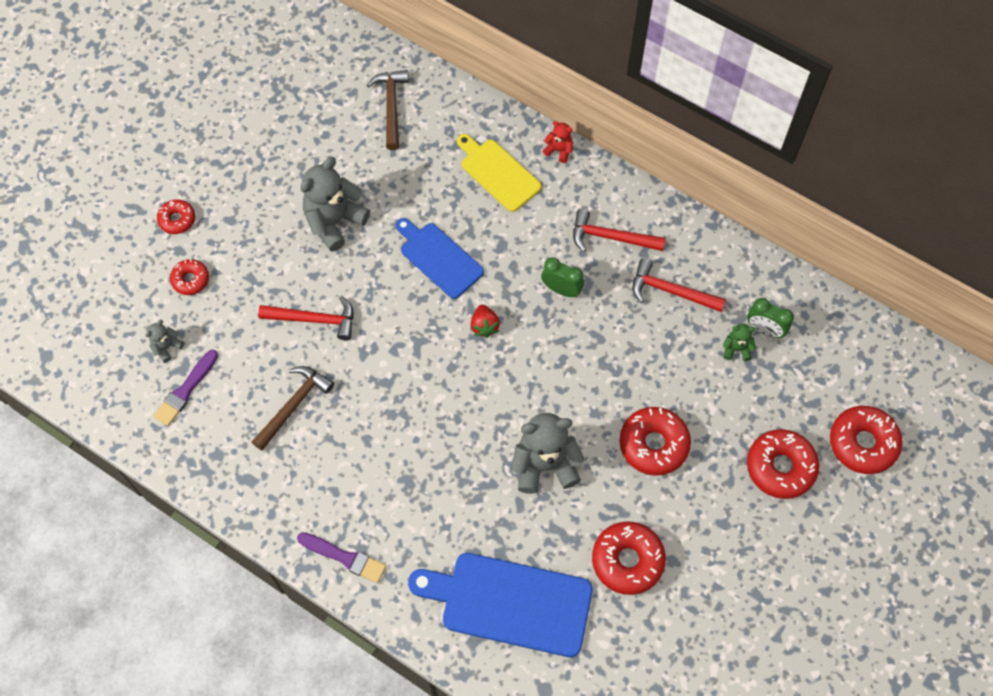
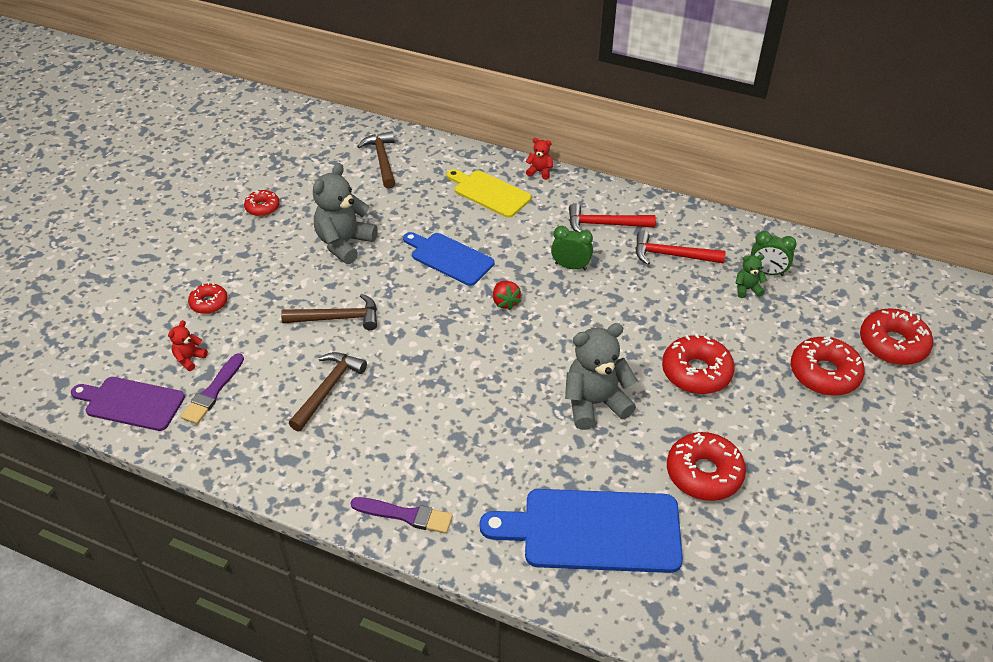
camera: 10 degrees left, 20 degrees down
grey teddy bear [145,320,184,363] -> red teddy bear [168,320,208,371]
red donut [157,199,195,234] -> red donut moved to [244,190,280,216]
red hammer [258,296,354,341] -> brown hammer [281,294,377,330]
none -> purple cutting board [71,377,185,431]

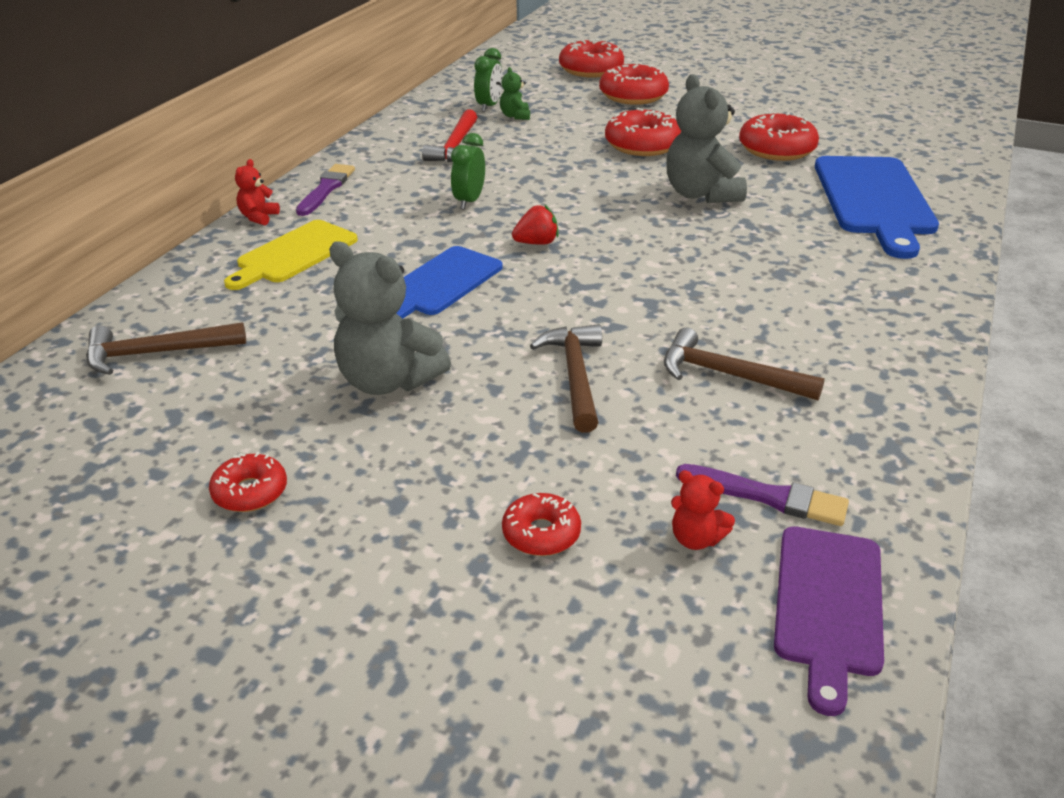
camera: 90 degrees left, 10 degrees down
purple brush [351,497,453,534] -> purple brush moved to [296,164,355,216]
red hammer [569,203,656,232] -> none

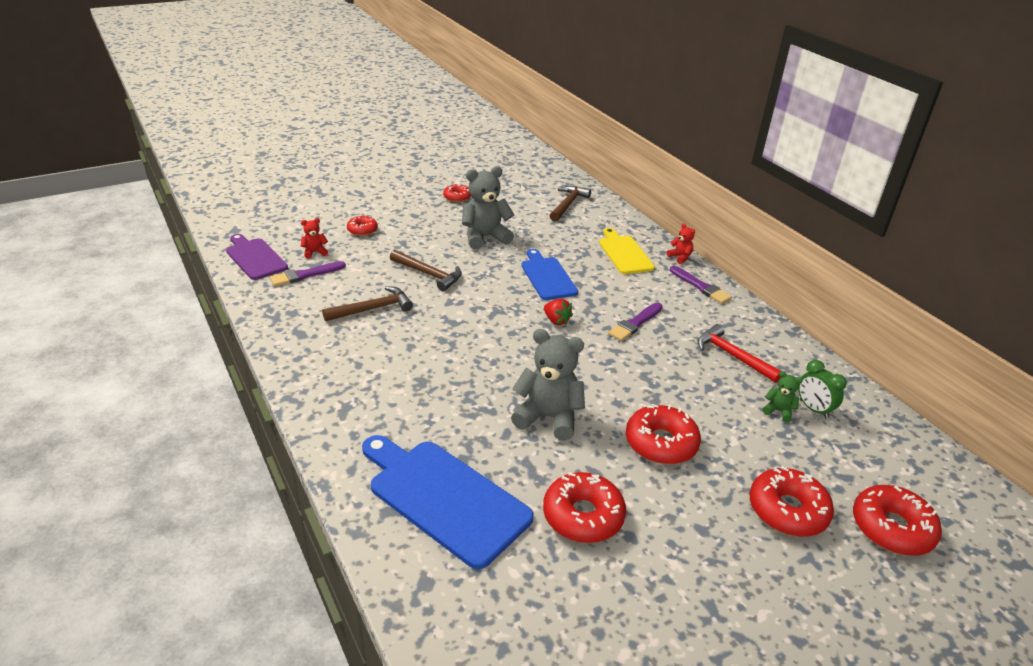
camera: 125 degrees right, 0 degrees up
green clock [451,133,485,210] -> purple brush [608,302,663,341]
red strawberry [512,205,559,245] -> red strawberry turned 60 degrees counterclockwise [544,299,573,326]

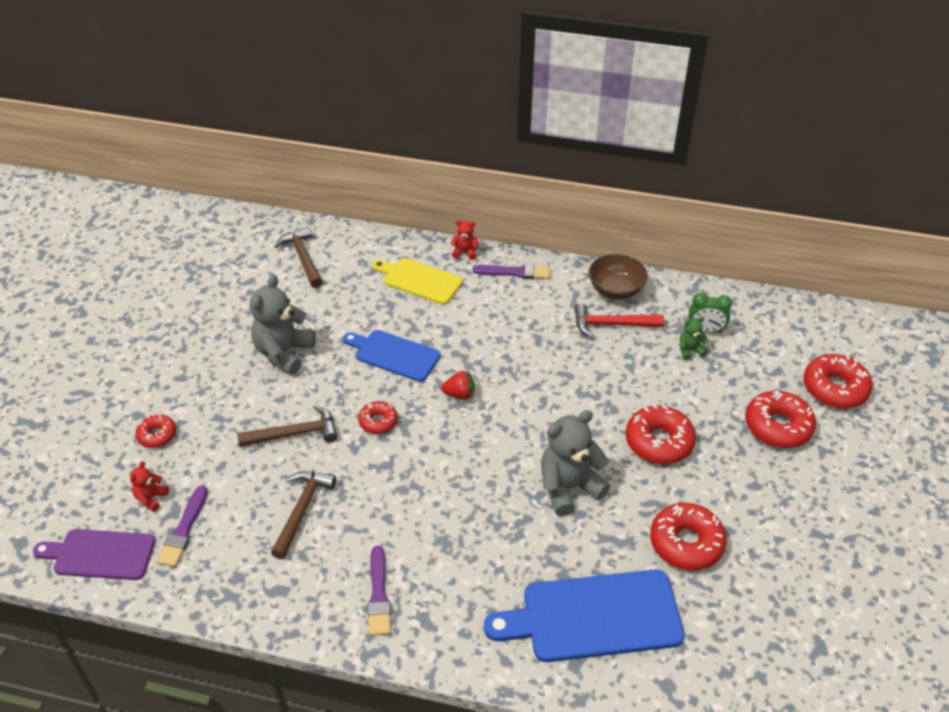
camera: 45 degrees left, 10 degrees up
red donut [443,184,471,202] -> red donut moved to [358,401,398,434]
purple brush [608,302,663,341] -> purple brush moved to [367,546,391,636]
none -> brown bowl [589,254,648,299]

